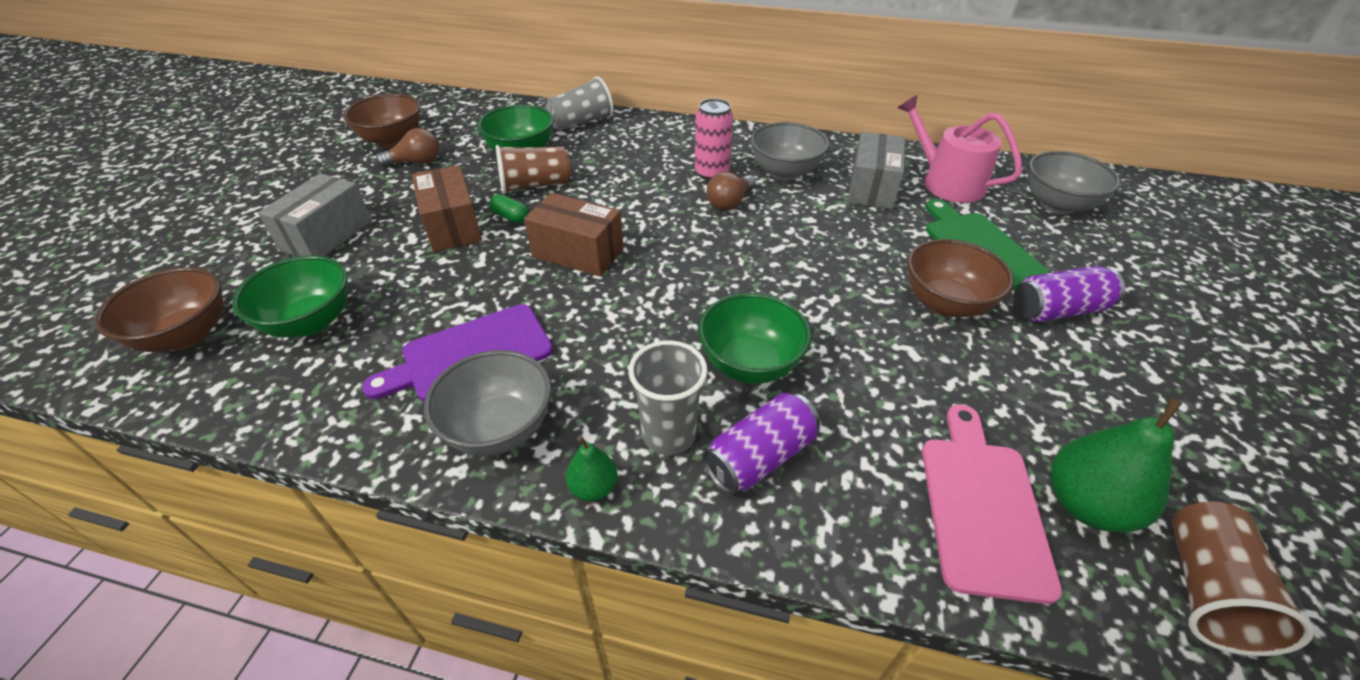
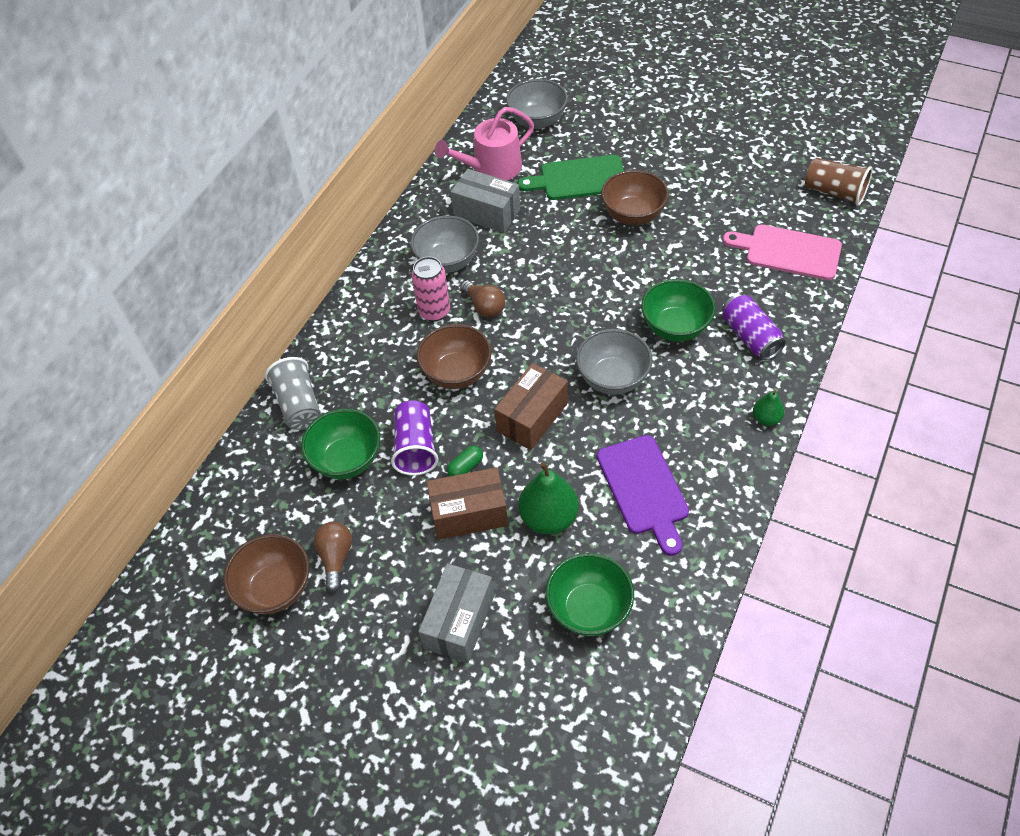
camera: 75 degrees left, 10 degrees up
brown bowl [95,267,223,352] -> brown bowl moved to [417,324,492,389]
grey box [258,173,372,257] -> grey box turned 75 degrees clockwise [418,563,494,663]
grey bowl [424,350,551,456] -> grey bowl moved to [576,329,653,395]
brown cup [496,145,571,194] -> purple cup [391,400,439,475]
grey cup [628,340,708,455] -> none
purple can [1013,266,1125,322] -> none
green pear [1051,398,1182,533] -> green pear moved to [518,462,579,534]

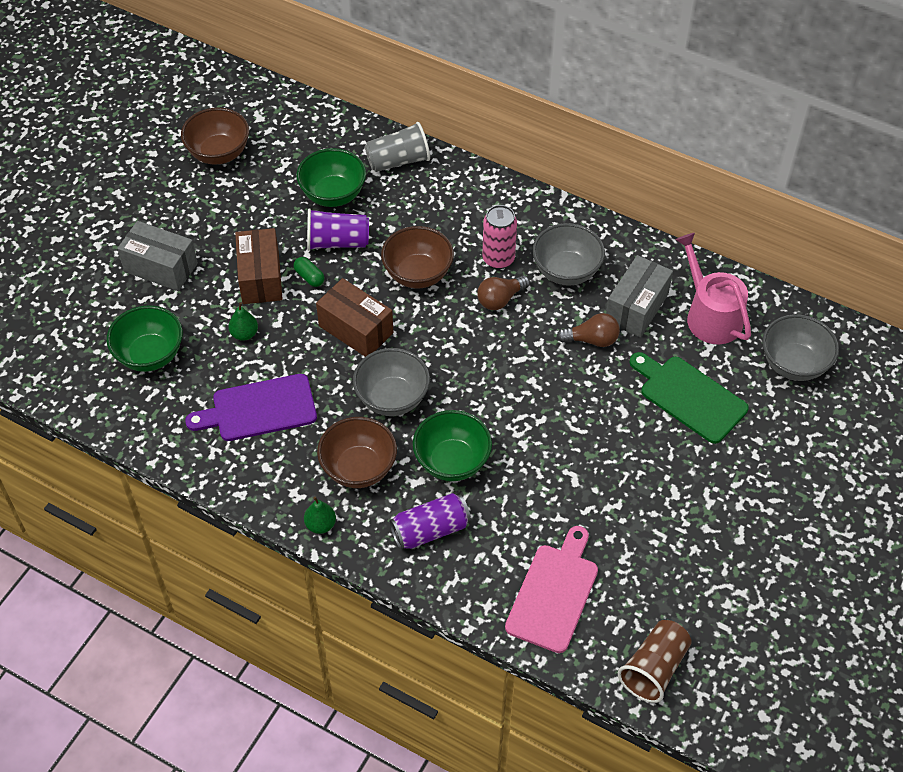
camera: 90 degrees right, 0 degrees up
brown light bulb [314,521,352,593] -> brown light bulb moved to [557,313,620,347]
green cutting board [518,155,624,200] -> green cutting board turned 45 degrees counterclockwise [630,352,749,444]
green pear [518,462,579,534] -> green pear [228,302,258,341], size x0.54
brown bowl [601,170,669,225] -> brown bowl moved to [317,417,397,488]

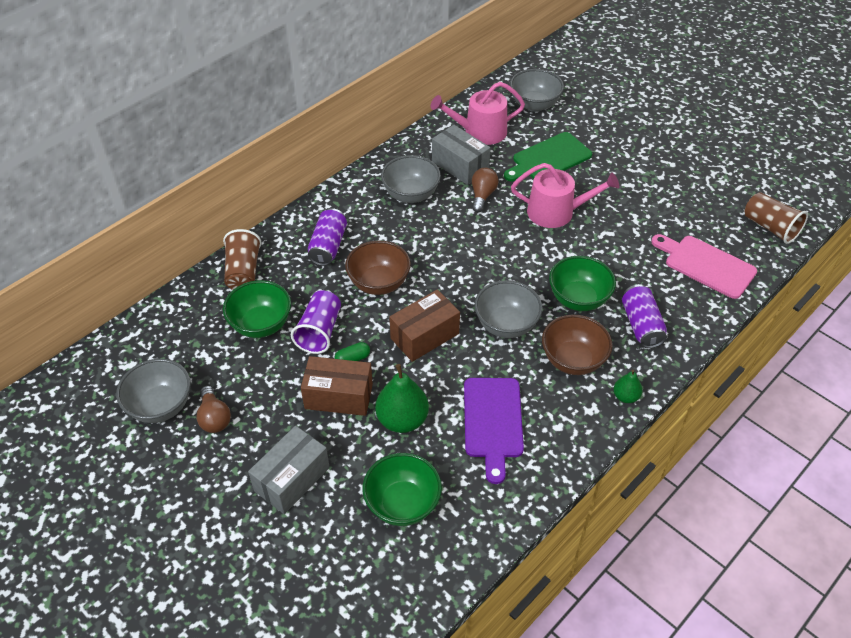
camera: 75 degrees left, 5 degrees down
brown bowl [181,108,249,165] -> grey bowl [116,359,191,423]
green pear [228,302,258,341] -> green pear [375,364,429,433], size x1.84
grey cup [365,122,430,172] -> brown cup [223,229,262,290]
brown light bulb [477,275,530,310] -> brown light bulb moved to [196,386,231,433]
pink can [482,205,517,269] -> none
none -> purple can [308,208,347,266]
none -> pink watering can [511,163,619,228]

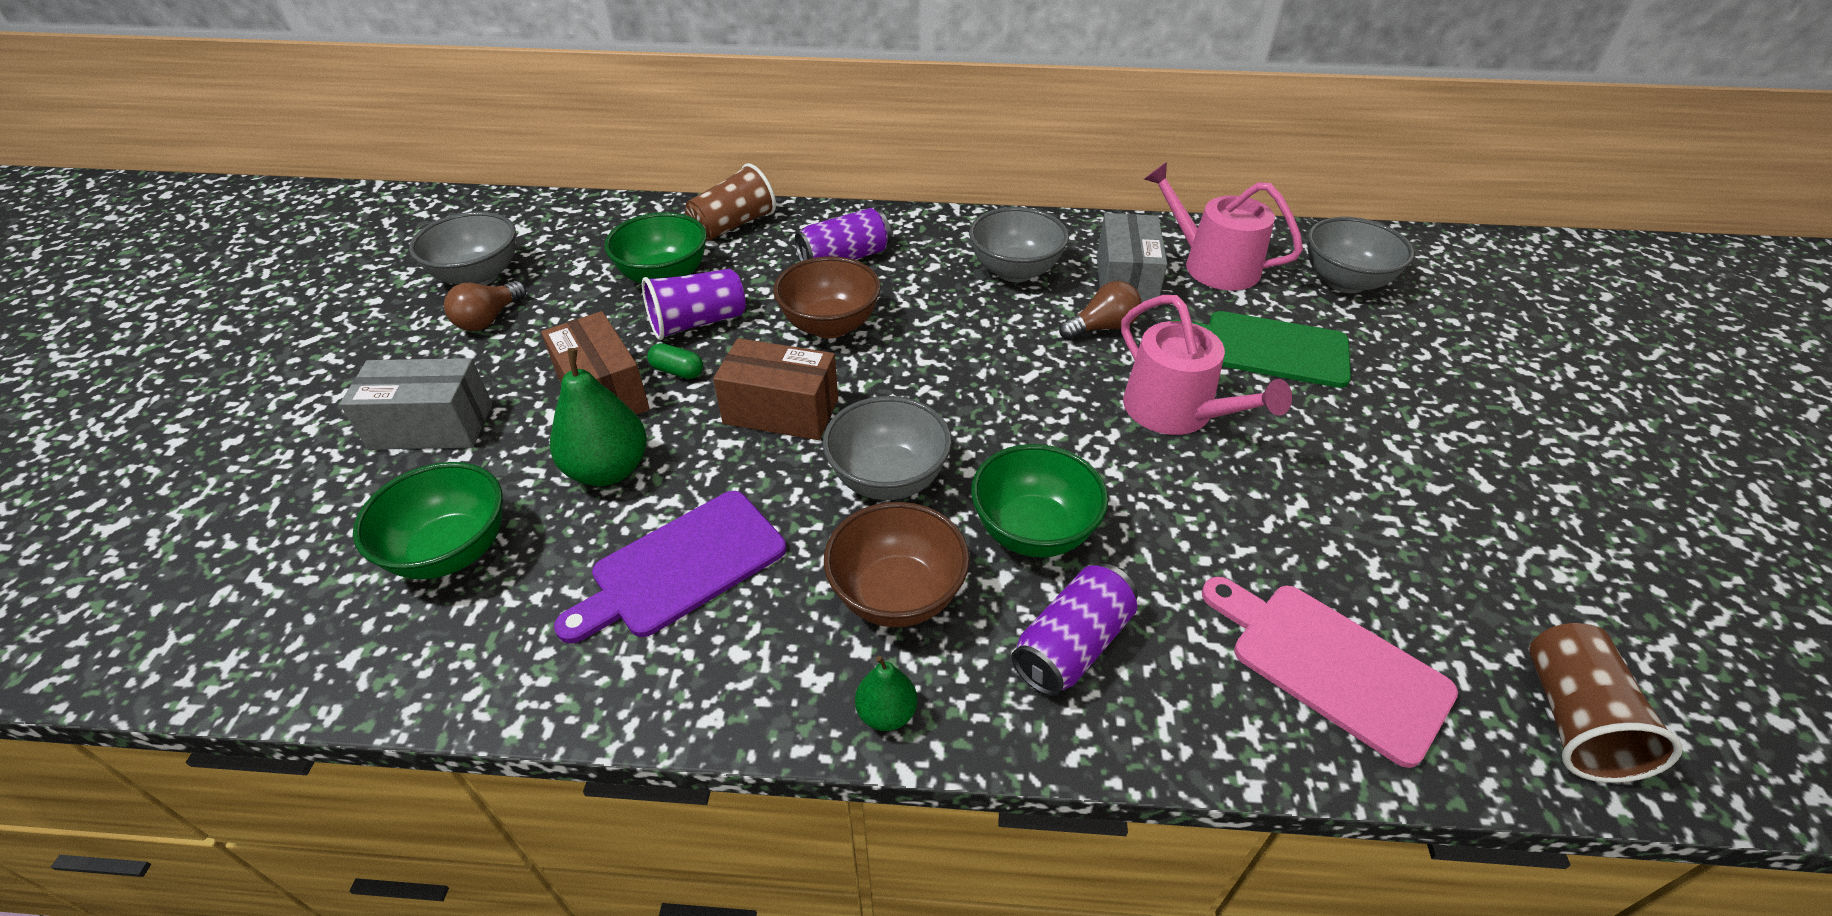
camera: 50 degrees right, 5 degrees down
pink cutting board [651,234,757,299] -> pink cutting board turned 45 degrees counterclockwise [1202,577,1458,768]

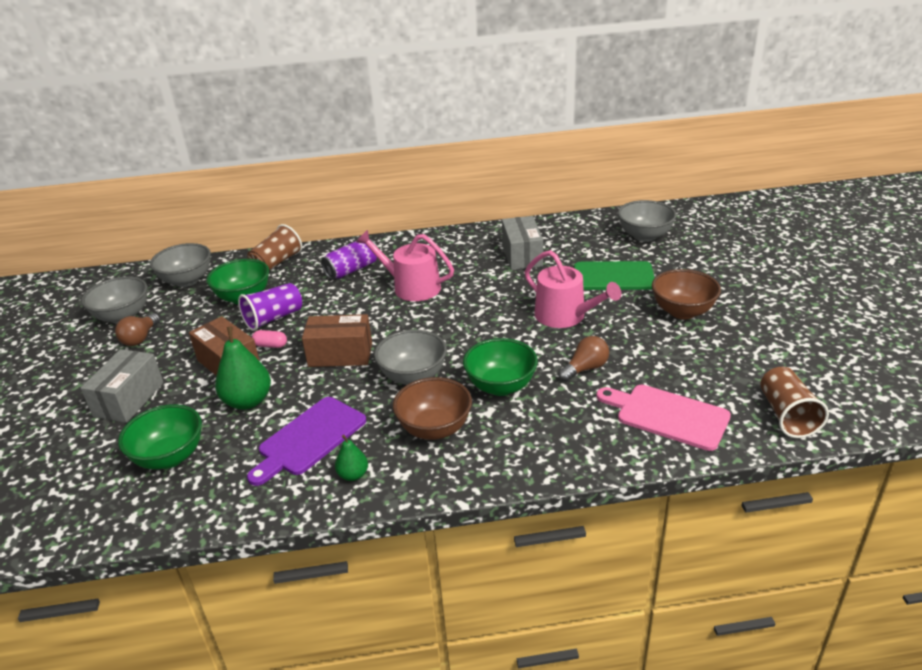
camera: 10 degrees left, 10 degrees down
grey box [340,358,492,450] -> grey box turned 60 degrees counterclockwise [81,349,164,423]
green capsule [647,343,703,379] -> pink capsule [252,330,287,348]
brown bowl [773,256,881,338] -> brown bowl moved to [652,269,721,319]
green pear [855,656,917,731] -> green pear moved to [335,435,368,481]
grey bowl [969,207,1069,282] -> grey bowl moved to [150,243,211,287]
purple can [1012,563,1138,696] -> none
brown light bulb [1059,281,1142,340] -> brown light bulb moved to [558,336,609,382]
pink watering can [1144,162,1303,291] -> pink watering can moved to [356,230,454,301]

